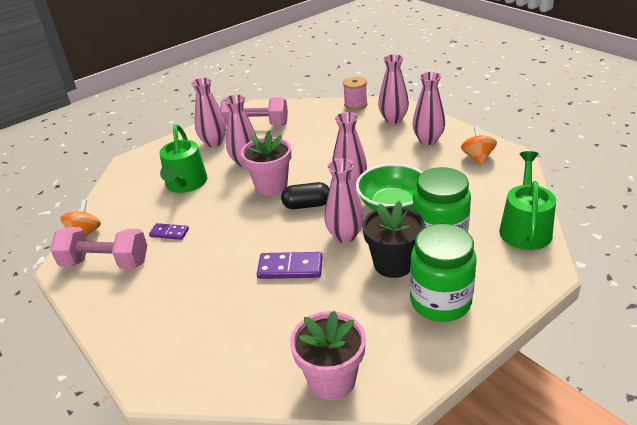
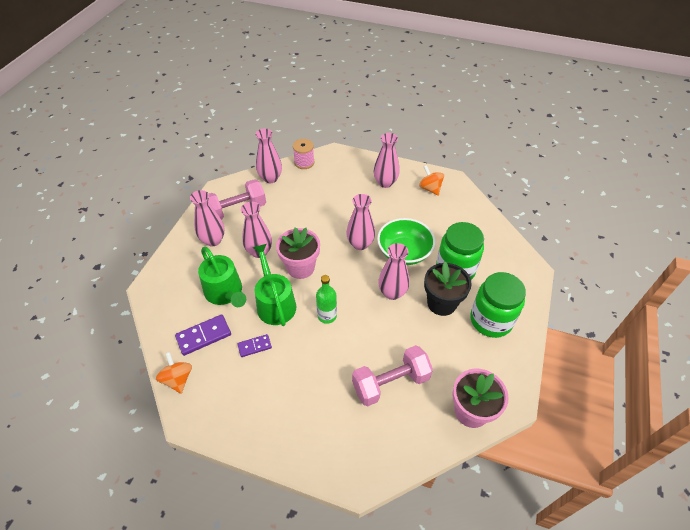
camera: 35 degrees left, 15 degrees up
pink dumbbell [50,227,147,269] -> pink dumbbell moved to [352,345,433,406]
purple domino [257,252,323,279] -> purple domino moved to [175,315,231,356]
black capsule [281,182,329,209] -> none
pink vase [378,54,409,124] -> pink vase moved to [255,128,282,183]
green watering can [499,151,556,250] -> green watering can moved to [252,244,296,326]
none -> green bottle [316,275,337,324]

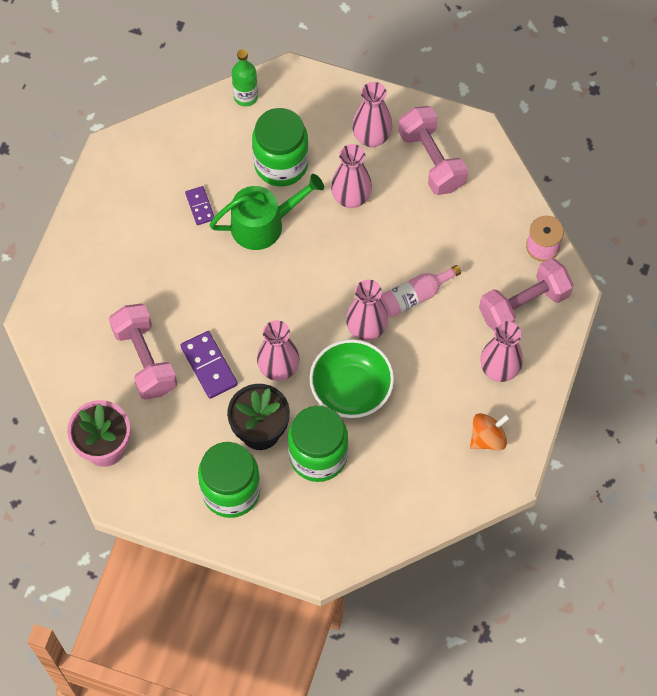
camera: 90 degrees right, 15 degrees up
orange spinning top [156,352,192,394] -> none
purple domino [175,315,231,356] -> purple domino moved to [181,331,238,399]
green watering can [198,247,246,307] -> green jar [252,108,309,186]
pink vase [255,128,282,183] -> none
pink flower pot [276,227,320,279] -> none
green bottle [316,275,337,324] -> green bottle moved to [232,49,258,106]
none -> pink bottle [380,265,461,317]
none -> pink dumbbell [479,258,574,331]

